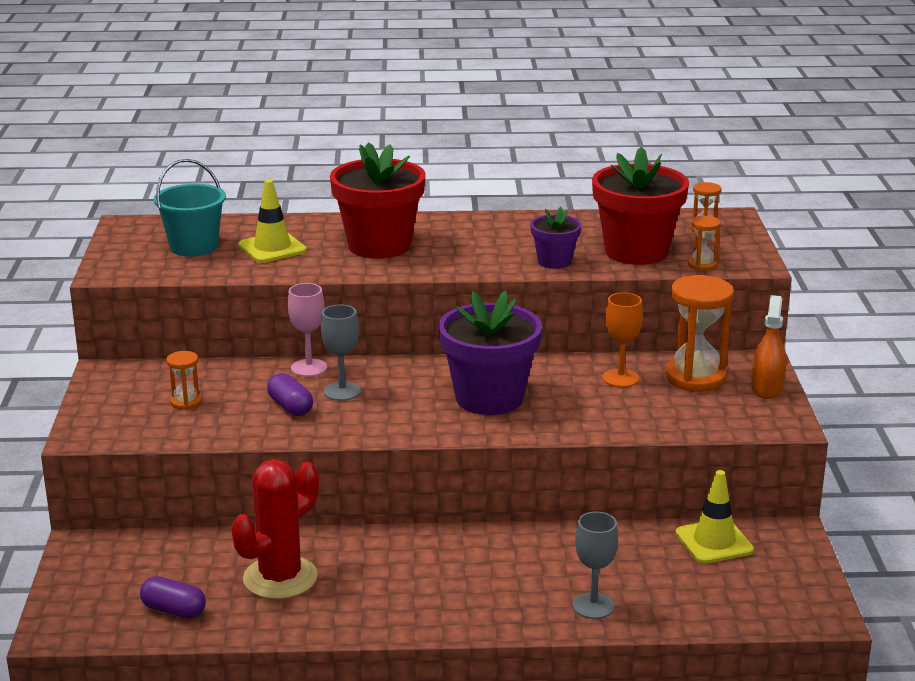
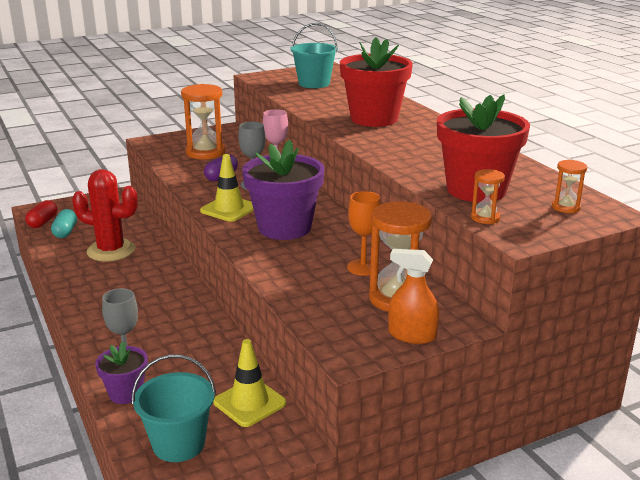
camera: 65 degrees right, 0 degrees up
purple capsule [140,576,206,619] -> turquoise capsule [51,209,77,238]
orange hourglass [166,351,202,410] -> orange hourglass [181,84,226,159], size x2.02
yellow traffic cone [238,180,307,263] -> yellow traffic cone moved to [200,154,254,222]
purple flower pot [530,207,581,269] -> purple flower pot moved to [95,342,148,404]
orange spray bottle [751,295,786,399] -> orange spray bottle turned 150 degrees counterclockwise [388,249,439,344]
none -> red capsule [25,200,57,228]
none -> turquoise bucket [132,354,216,462]

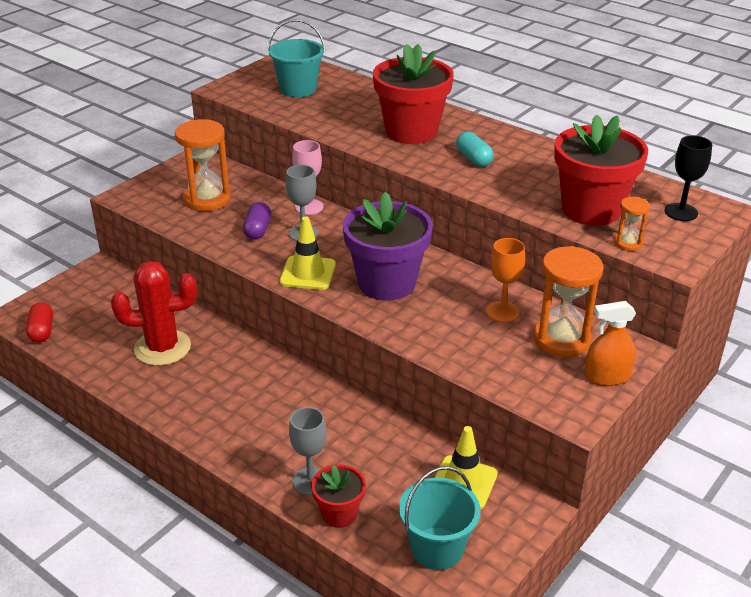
camera: 25 degrees left, 10 degrees up
turquoise capsule [51,209,77,238] -> turquoise capsule moved to [456,132,494,167]
purple flower pot [95,342,148,404] -> red flower pot [311,464,366,528]
orange hourglass [552,160,587,213] -> black goblet [664,135,712,221]

